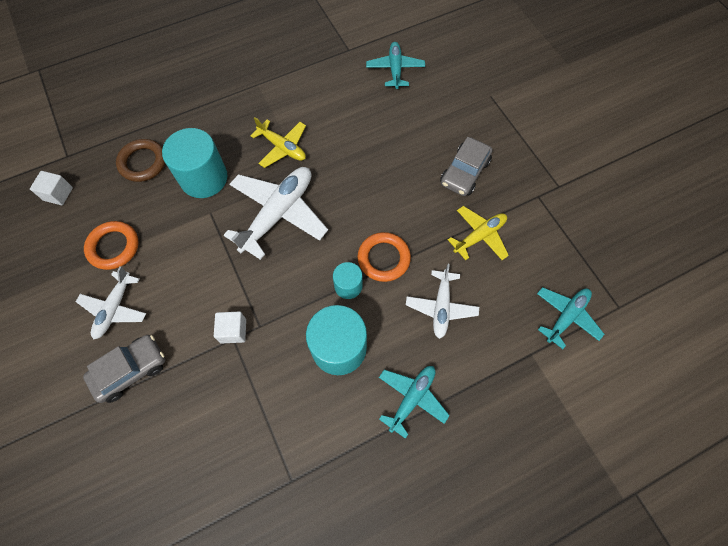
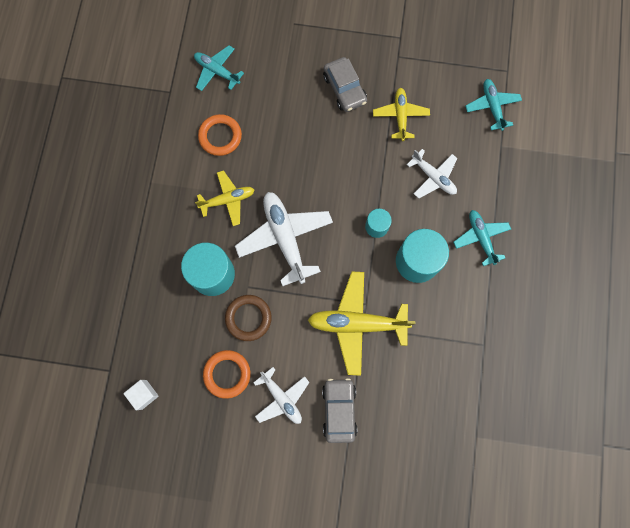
camera: 55 degrees left, 10 degrees up
brown ring [116,139,165,182] -> brown ring moved to [225,295,272,341]
white cube [214,311,246,344] -> yellow plane [308,272,416,376]
orange ring [358,232,411,282] -> orange ring moved to [198,114,242,156]

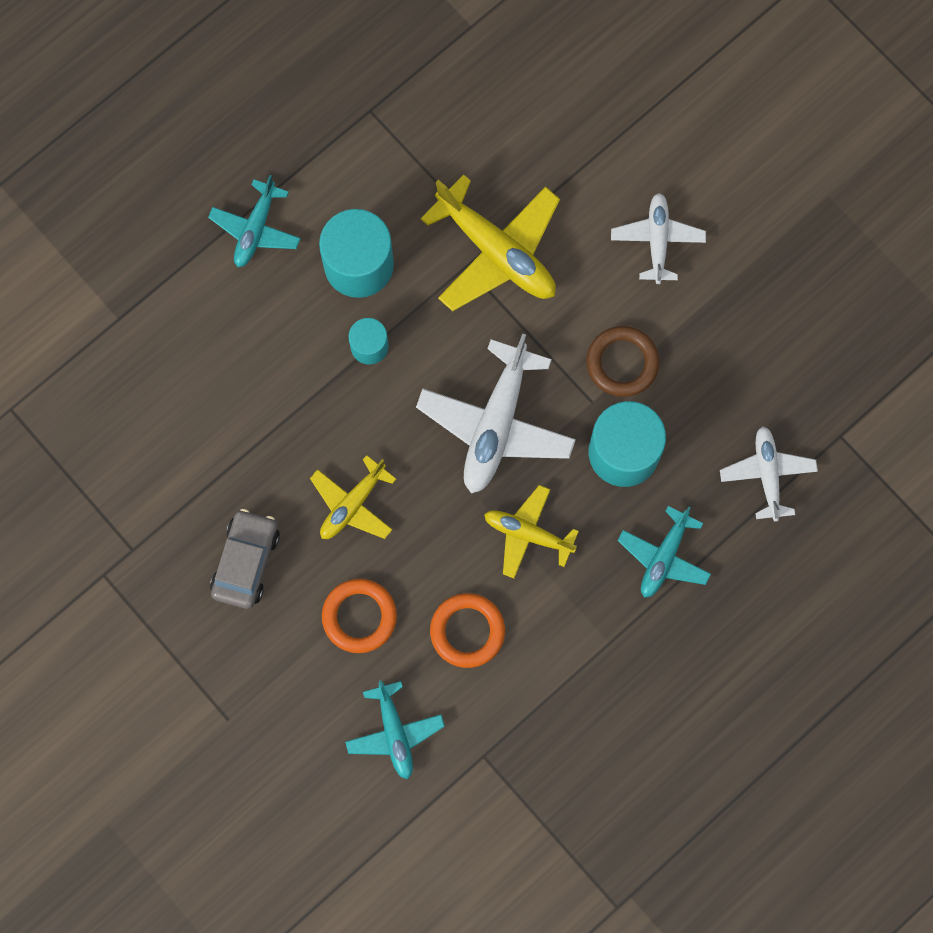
camera: 140 degrees left, 0 degrees up
white cube [124,380,158,410] -> none
orange ring [203,350,250,399] -> orange ring moved to [322,579,397,653]
grey car [322,378,357,443] -> none
yellow plane [373,88,430,141] -> yellow plane moved to [310,455,396,539]
white plane [407,149,458,198] -> white plane moved to [720,426,818,522]
turquoise plane [465,79,522,131] -> turquoise plane moved to [618,506,711,598]

